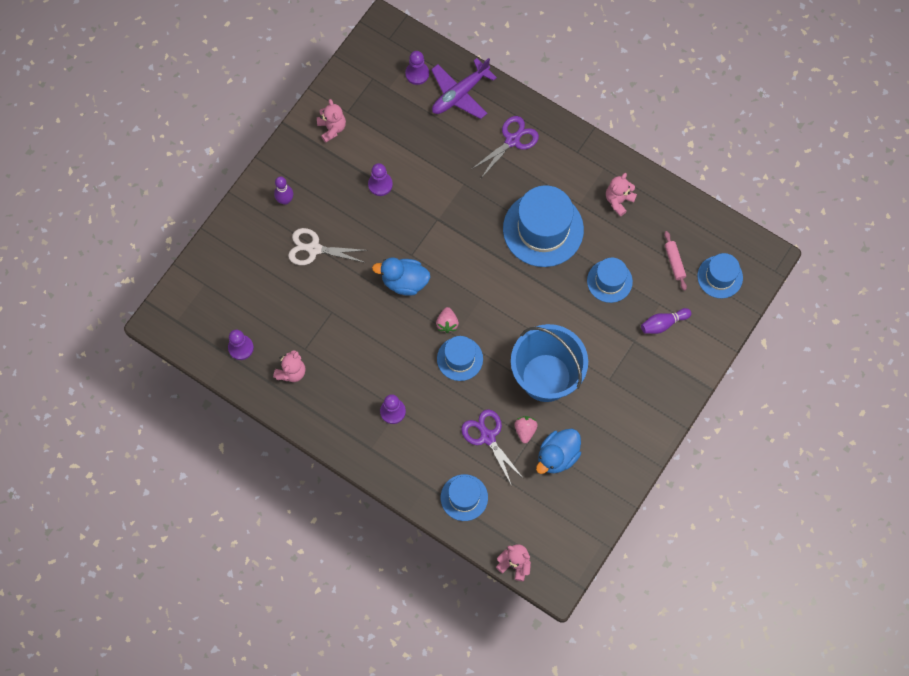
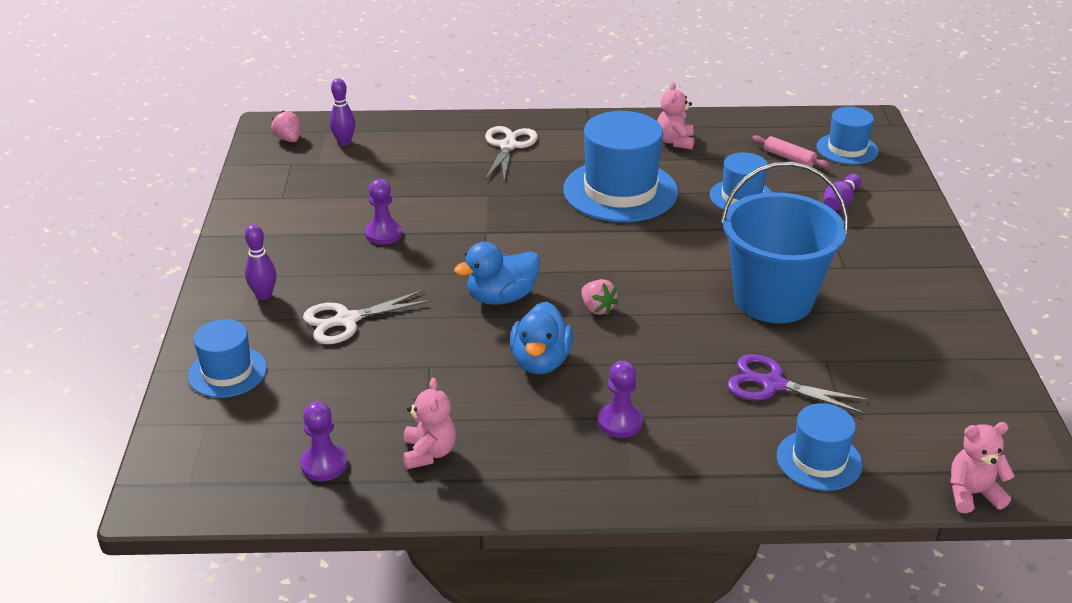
camera: 35 degrees left, 35 degrees down
pink teddy bear [317,99,346,143] -> none
purple pawn [405,51,429,85] -> purple bowling pin [330,78,356,146]
purple plane [431,58,497,119] -> none
blue hat [437,336,483,381] -> blue hat moved to [188,319,267,398]
purple scissors [472,116,539,178] -> white scissors [485,126,538,182]
pink strawberry [514,416,538,443] -> pink strawberry moved to [271,110,300,142]
blue duck [536,429,581,474] -> blue duck moved to [510,302,573,374]

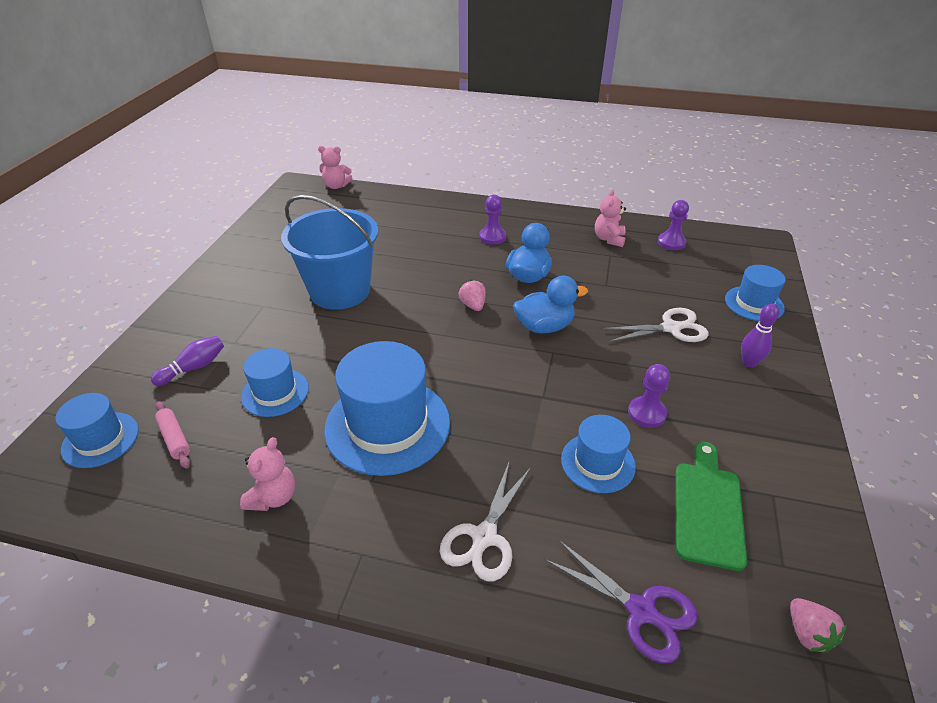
camera: 165 degrees left, 5 degrees up
purple bowling pin [330,78,356,146] -> none
purple scissors [727,354,870,414] -> purple scissors moved to [544,540,698,663]
blue hat [777,403,863,491] -> blue hat moved to [561,415,636,493]
none -> green cutting board [675,442,747,571]

